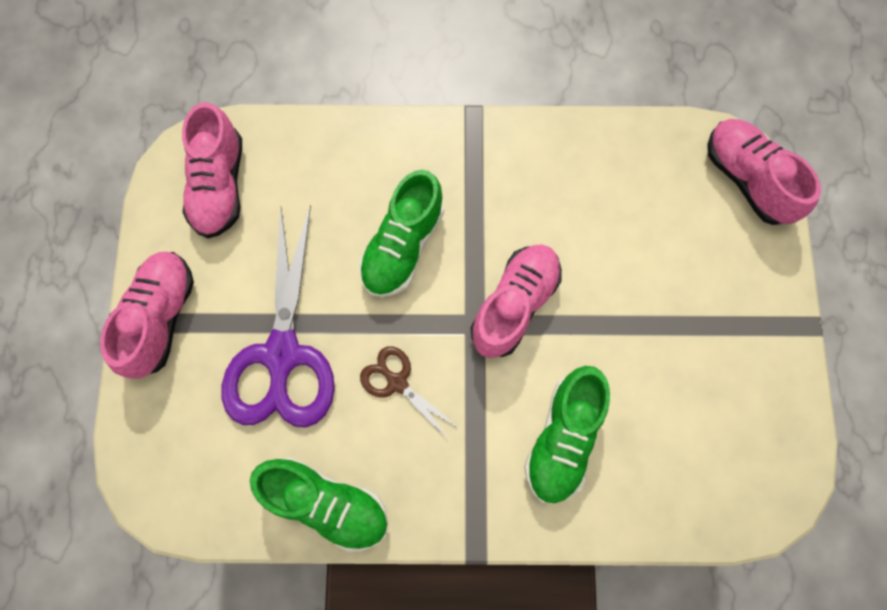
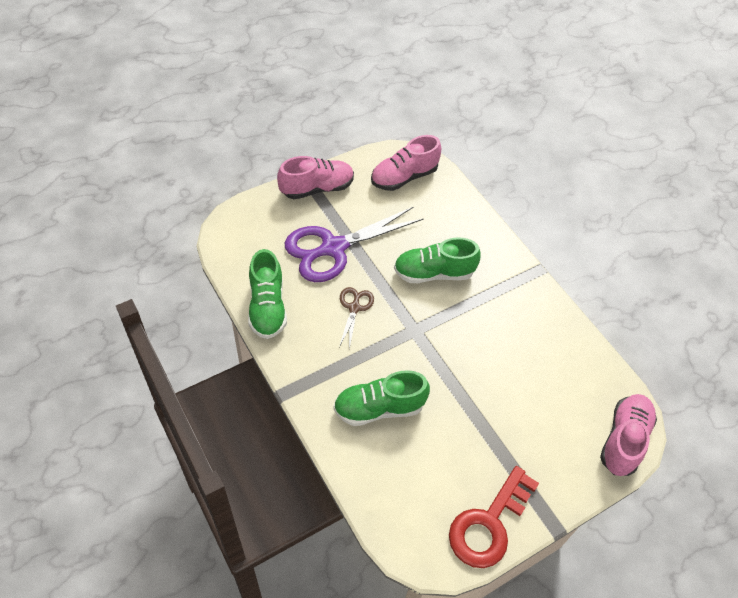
camera: 55 degrees right, 20 degrees down
pink shoe [470,244,562,358] -> none
none -> red key [449,466,539,568]

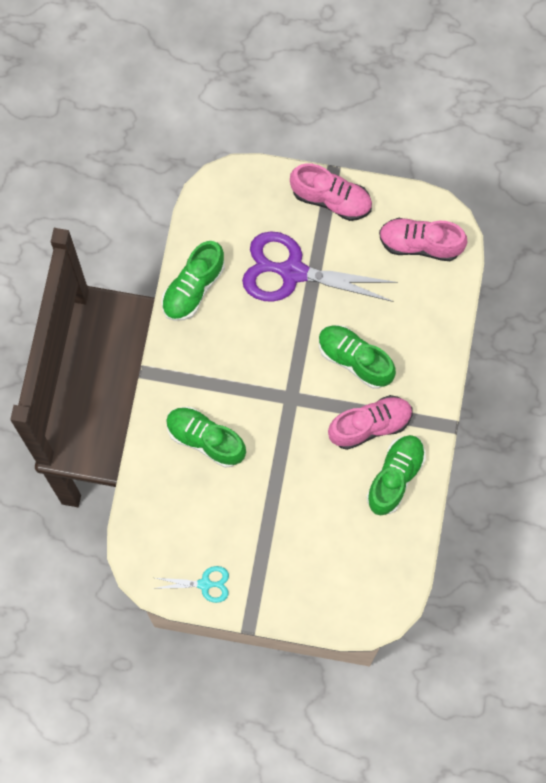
camera: 45 degrees right, 20 degrees up
brown scissors [339,287,374,349] -> none
red key [449,466,539,568] -> turquoise scissors [153,566,229,603]
pink shoe [600,394,657,476] -> pink shoe moved to [328,395,412,450]
none -> green shoe [366,435,426,515]

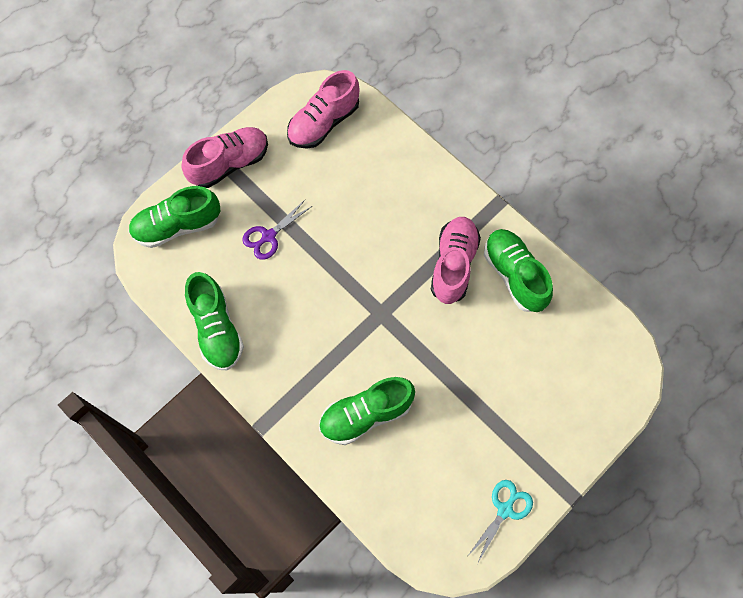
camera: 55 degrees left, 5 degrees down
purple scissors [242,231,398,302] -> purple scissors [242,200,312,260], size x0.48
green shoe [319,325,396,389] -> green shoe moved to [128,186,220,248]

